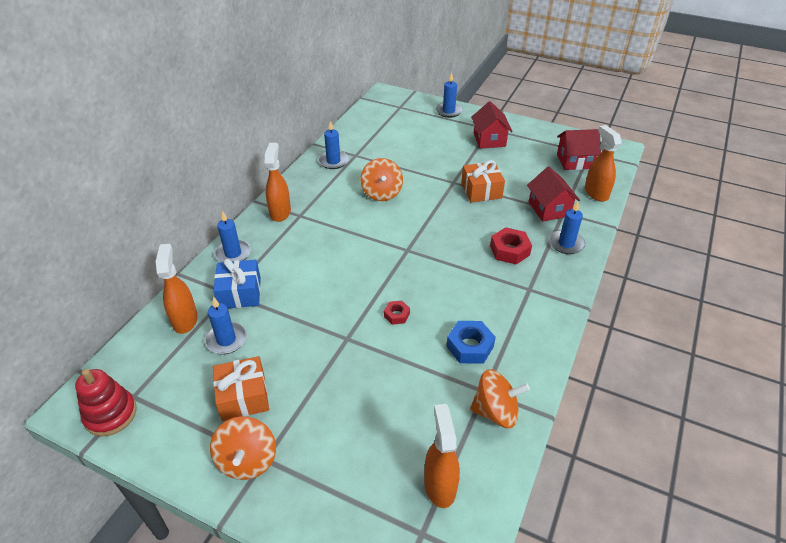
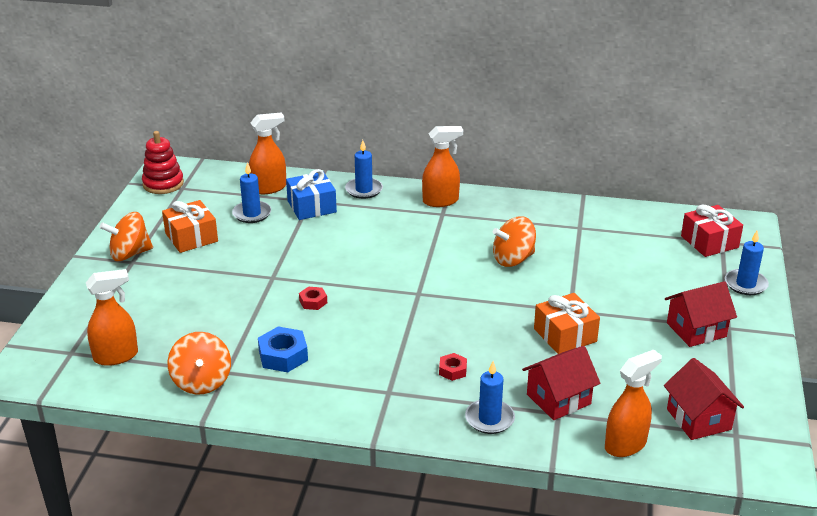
camera: 75 degrees right, 10 degrees down
blue candle [318,121,349,169] -> none
red nut [490,227,532,264] -> red nut [439,353,467,381], size x0.58
none -> red gift [681,205,743,257]

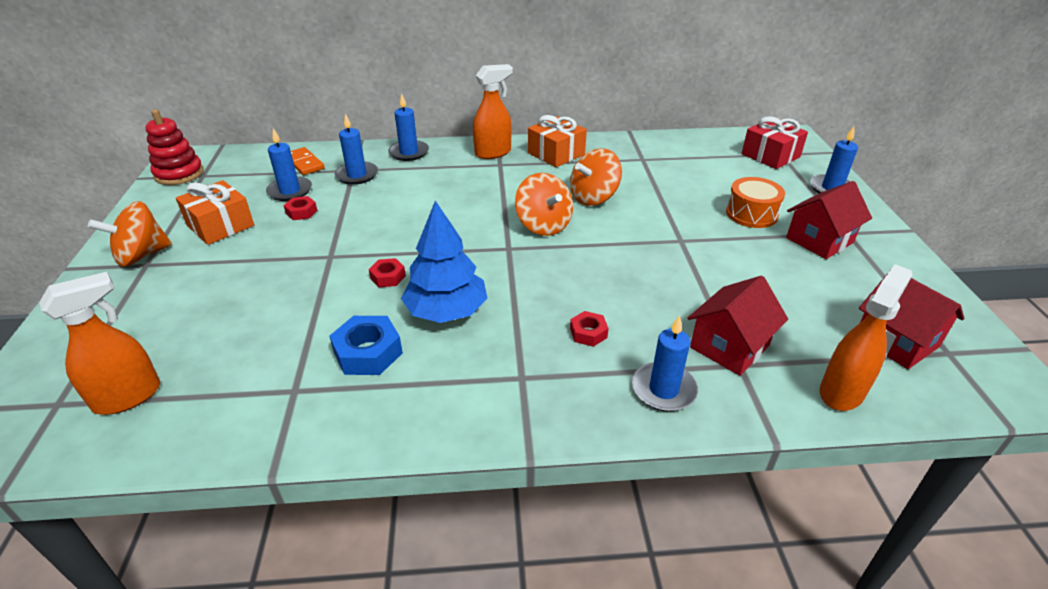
camera: 15 degrees left, 5 degrees up
orange spinning top [168,332,231,395] -> orange spinning top moved to [515,173,573,236]
orange spray bottle [249,113,286,194] -> orange domino [291,147,325,175]
blue gift [286,169,337,220] -> blue candle [335,113,378,185]
orange gift [534,293,600,354] -> orange gift moved to [528,115,587,167]
none -> red nut [284,196,317,220]
none -> blue tree [401,201,488,323]
none -> orange drum [726,177,785,228]

